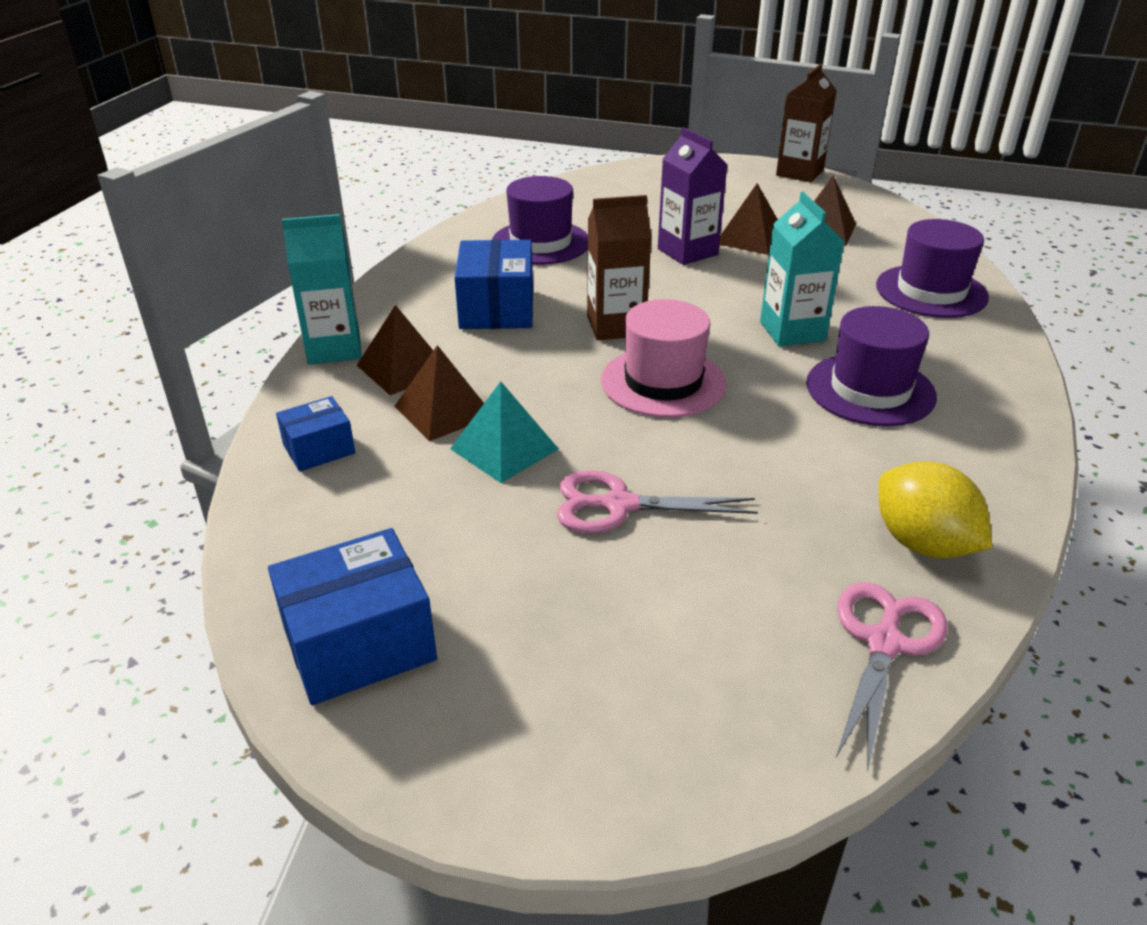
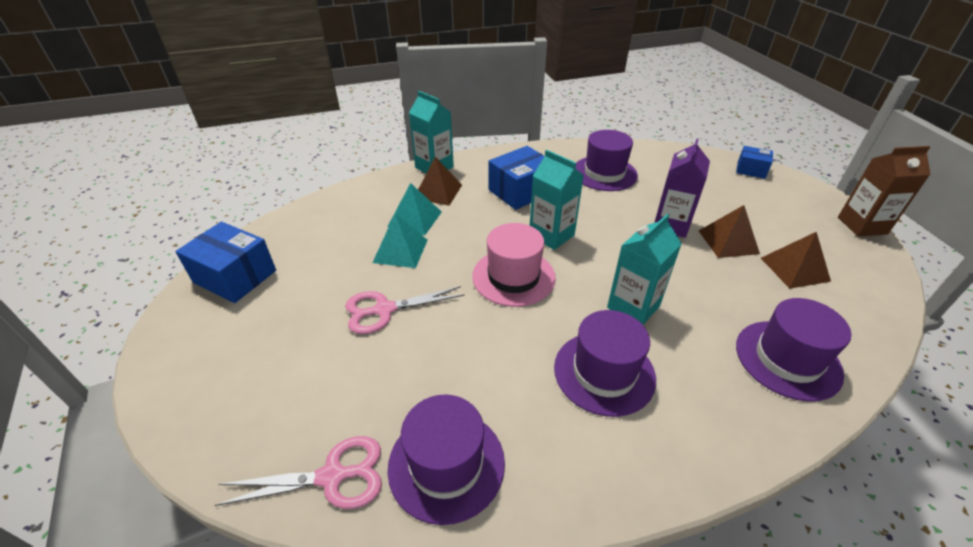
camera: 55 degrees right, 5 degrees up
blue box [276,396,355,472] -> blue box moved to [736,146,773,179]
brown pyramid [395,345,484,441] -> turquoise pyramid [388,183,442,235]
pink scissors [557,470,758,533] -> pink scissors turned 75 degrees counterclockwise [345,286,465,334]
brown carton [587,195,652,340] -> turquoise carton [530,150,584,250]
yellow lemon [878,461,992,558] -> purple hat [387,394,505,525]

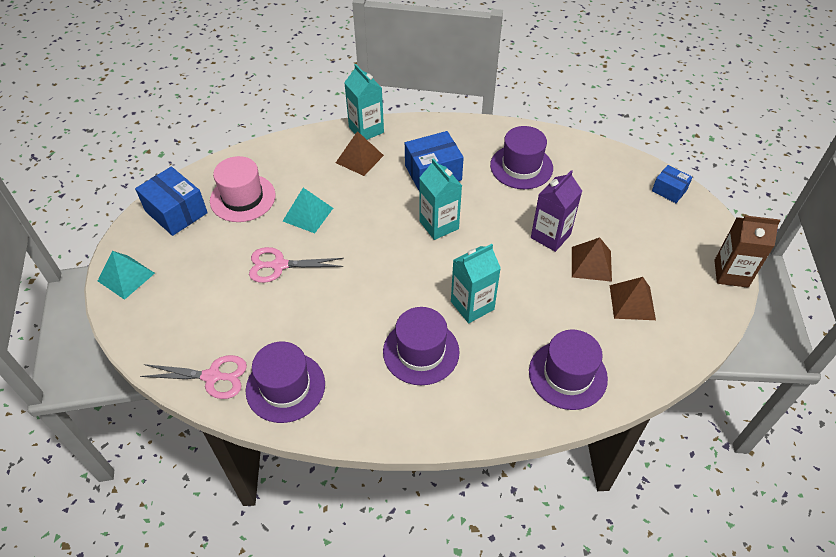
camera: 15 degrees right, 10 degrees up
turquoise pyramid [388,183,442,235] -> turquoise pyramid moved to [98,251,155,300]
pink hat [472,223,556,307] -> pink hat moved to [210,156,276,222]

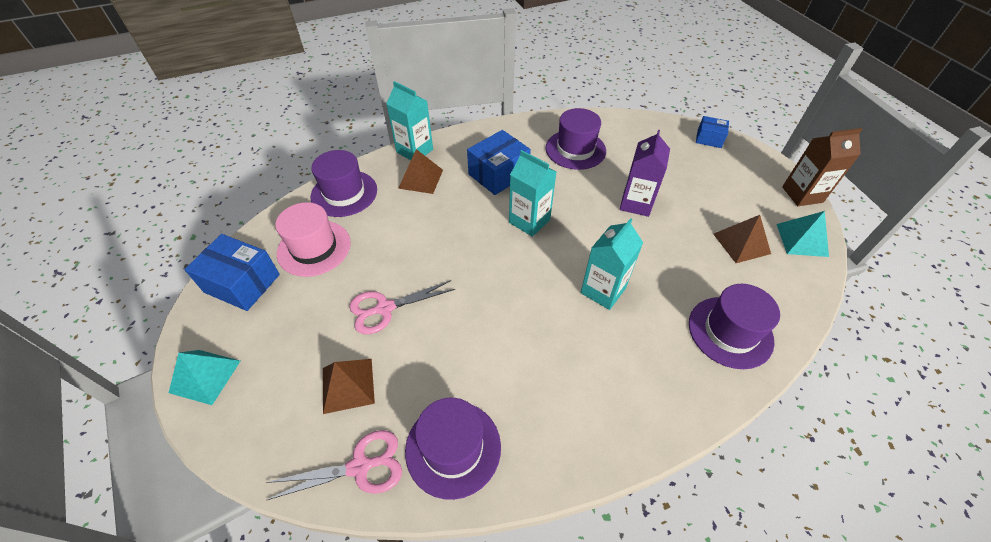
camera: 20 degrees left, 0 degrees up
turquoise pyramid [283,188,333,233] -> turquoise pyramid moved to [776,211,829,257]
purple hat [383,307,460,385] -> purple hat moved to [311,150,377,217]
brown pyramid [572,237,612,282] -> brown pyramid moved to [323,359,375,414]

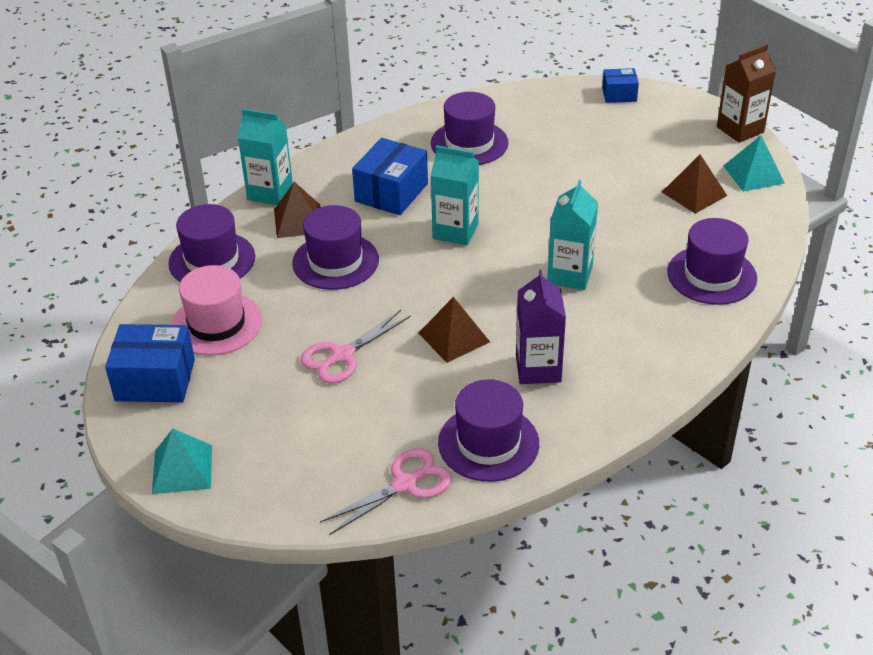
camera: 20 degrees left, 10 degrees down
brown pyramid [323,359,375,414] -> brown pyramid moved to [418,297,490,363]
purple carton [620,130,670,217] -> purple carton moved to [516,270,566,384]
none -> purple hat [292,205,379,290]

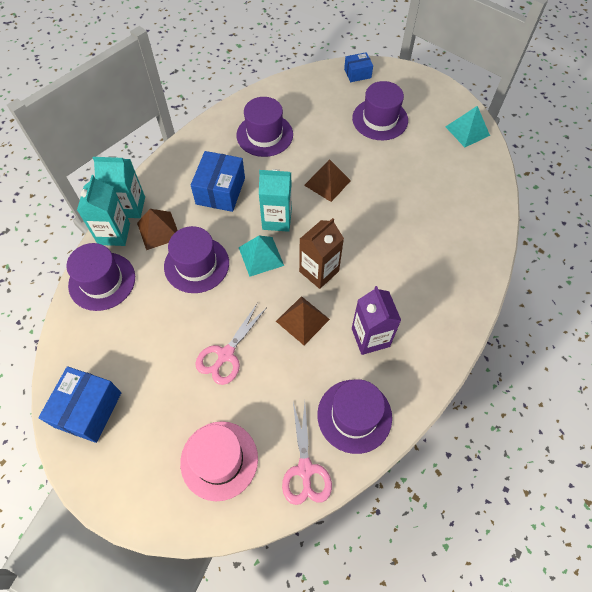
camera: 15 degrees left, 20 degrees up
blue box [105,324,195,402] -> blue box turned 60 degrees counterclockwise [38,366,121,443]
turquoise pyramid [152,429,212,494] -> turquoise pyramid moved to [239,236,284,277]
pink hat [171,265,263,355] -> pink hat moved to [180,421,258,501]
pink scissors [320,448,452,535] -> pink scissors turned 135 degrees clockwise [282,402,332,505]
turquoise carton [547,180,598,290] -> turquoise carton moved to [77,175,130,246]
brown pyramid [662,155,727,214] -> brown pyramid moved to [304,159,351,202]
purple hat [667,218,757,305] -> purple hat moved to [352,81,408,140]
brown carton [717,44,776,143] -> brown carton moved to [299,218,344,289]

